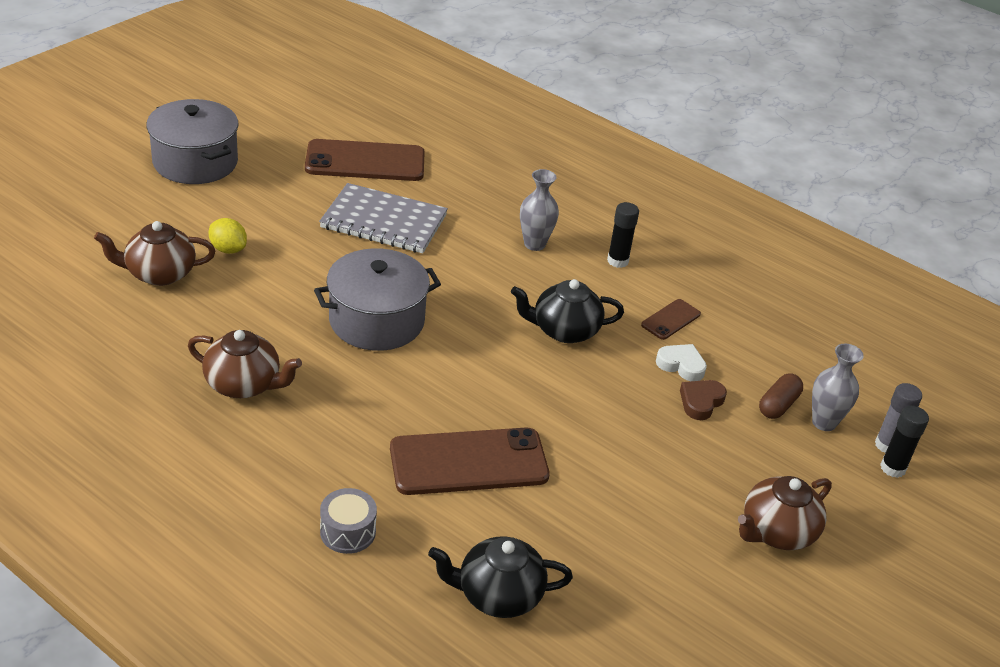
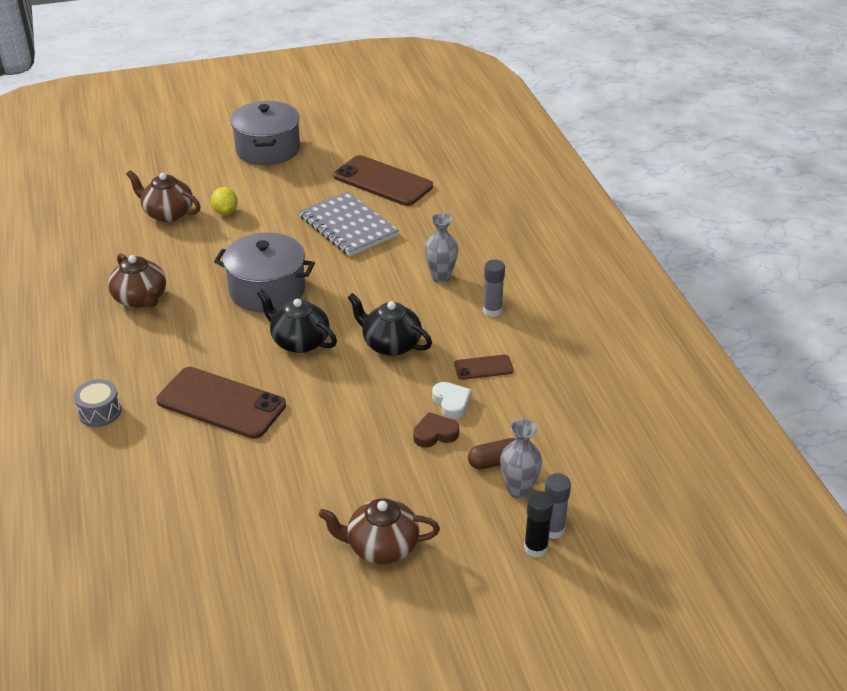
camera: 40 degrees right, 0 degrees up
black teapot [428,536,573,618] -> black teapot moved to [257,290,337,353]
black glue stick [607,202,639,268] -> grey glue stick [483,260,505,317]

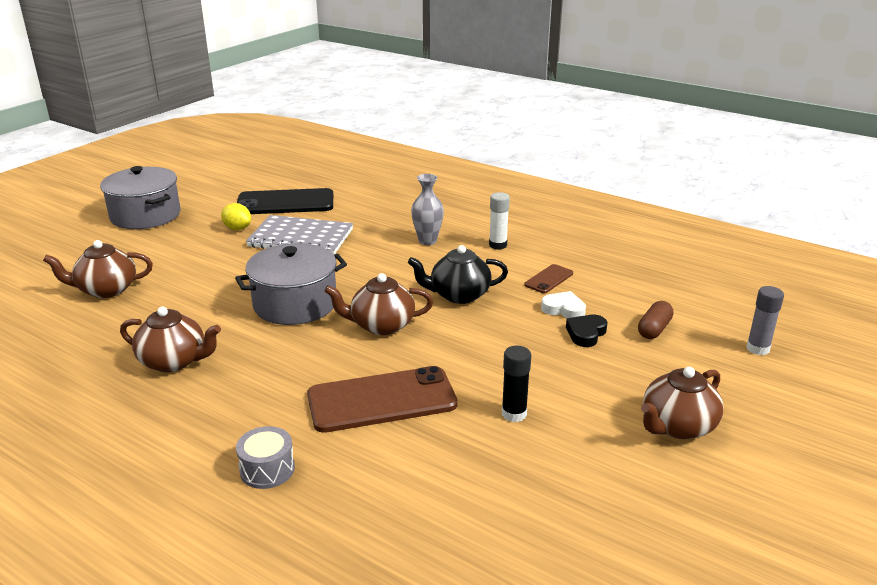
camera: 40 degrees left, 10 degrees down
yellow lemon [211,187,238,215] -> yellow lemon moved to [221,203,251,230]
black teapot [257,290,337,353] -> brown teapot [324,273,433,335]
brown phone [333,155,433,206] -> black phone [237,188,333,214]
brown heart [413,412,459,448] -> black heart [566,315,608,347]
grey glue stick [483,260,505,317] -> white glue stick [489,192,510,250]
grey vase [500,419,542,499] -> none
black glue stick [524,491,554,558] -> black glue stick moved to [502,346,531,422]

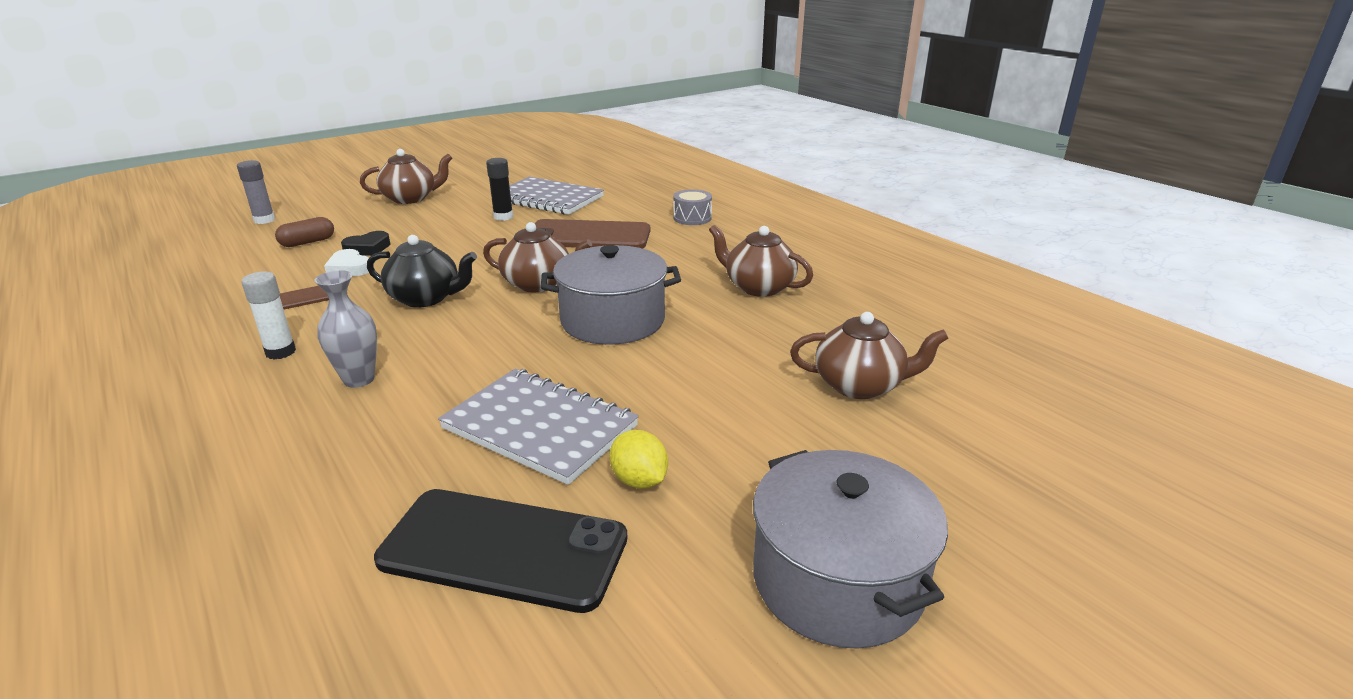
camera: 160 degrees left, 0 degrees up
none -> grey notebook [509,177,604,215]

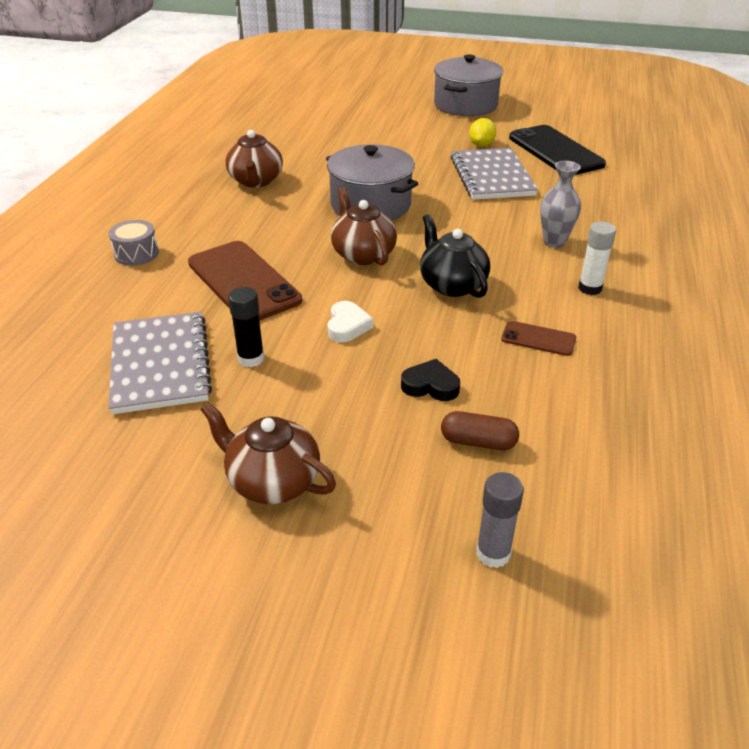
camera: 130 degrees left, 10 degrees up
white heart [324,249,369,276] -> white heart moved to [327,301,373,342]
brown teapot [790,312,948,399] -> none

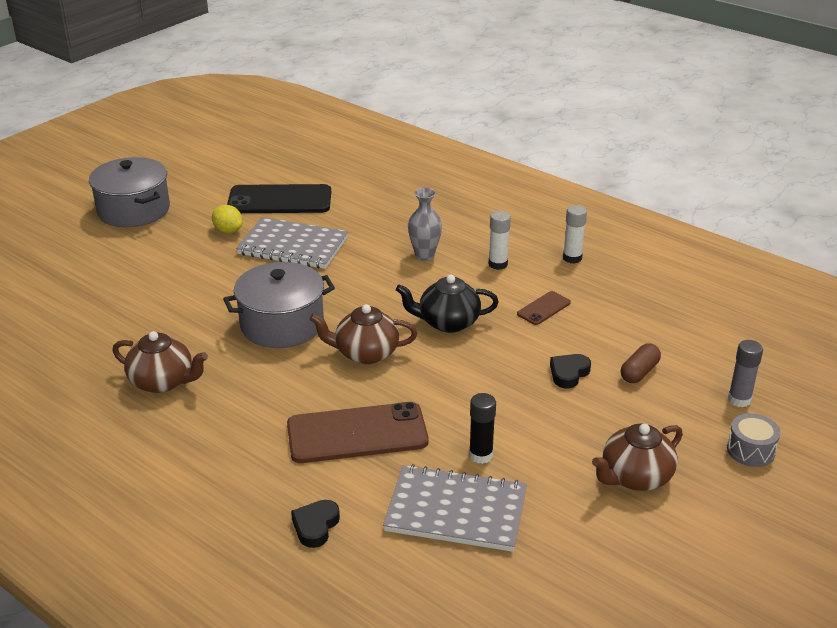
camera: 65 degrees left, 5 degrees down
grey drum [109,220,159,266] -> grey drum moved to [727,413,781,467]
white heart [327,301,373,342] -> none
none -> black heart [291,500,340,548]
none -> white glue stick [563,205,587,264]

